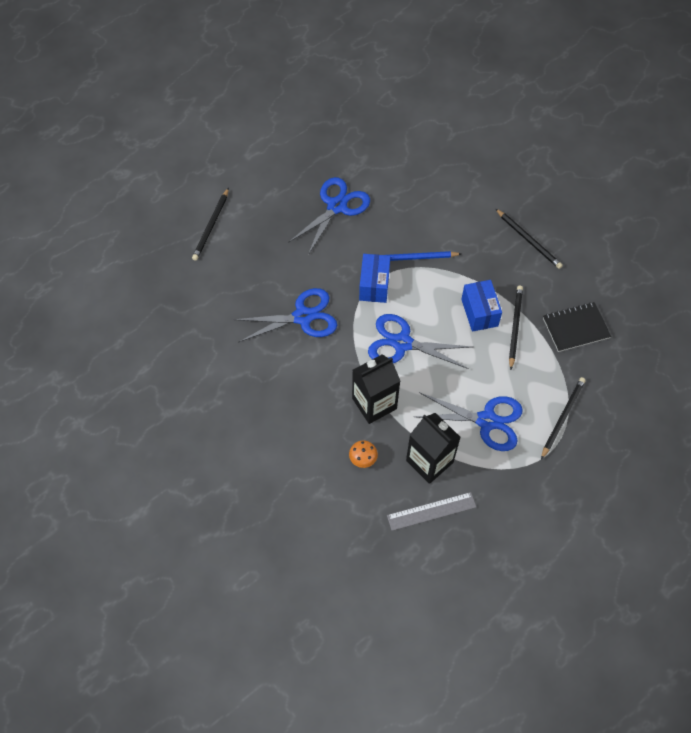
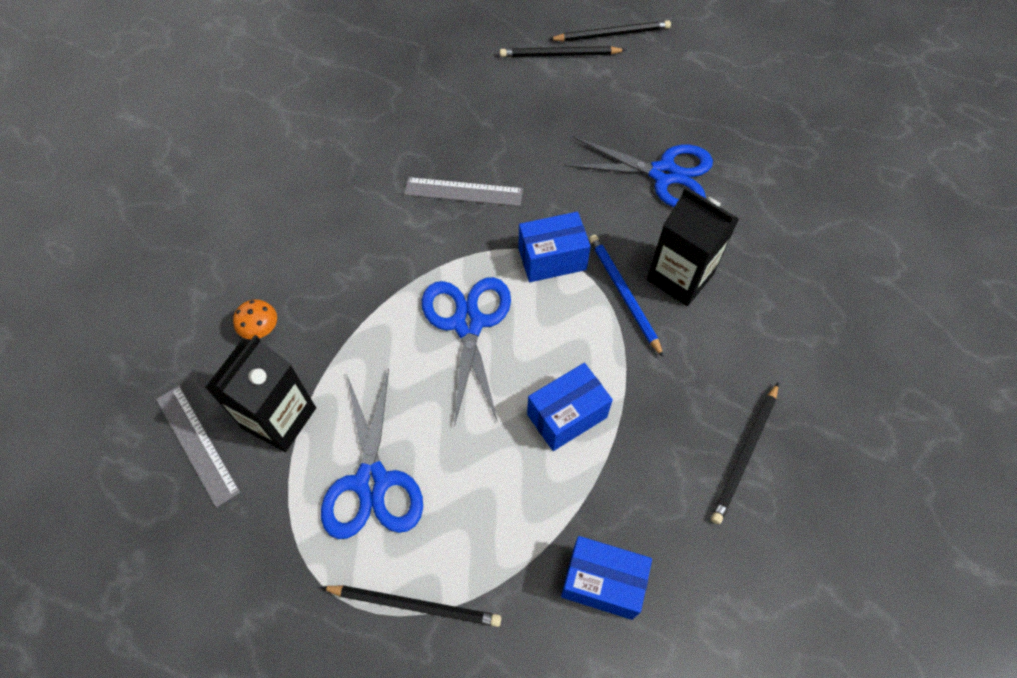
camera: 70 degrees right, 0 degrees up
blue scissors [233,288,337,343] -> grey ruler [404,177,523,206]
black carton [352,354,400,424] -> black carton moved to [647,187,739,306]
black pencil [509,286,523,370] -> black pencil moved to [549,20,671,42]
black notebook [543,302,611,352] -> blue box [561,536,652,620]

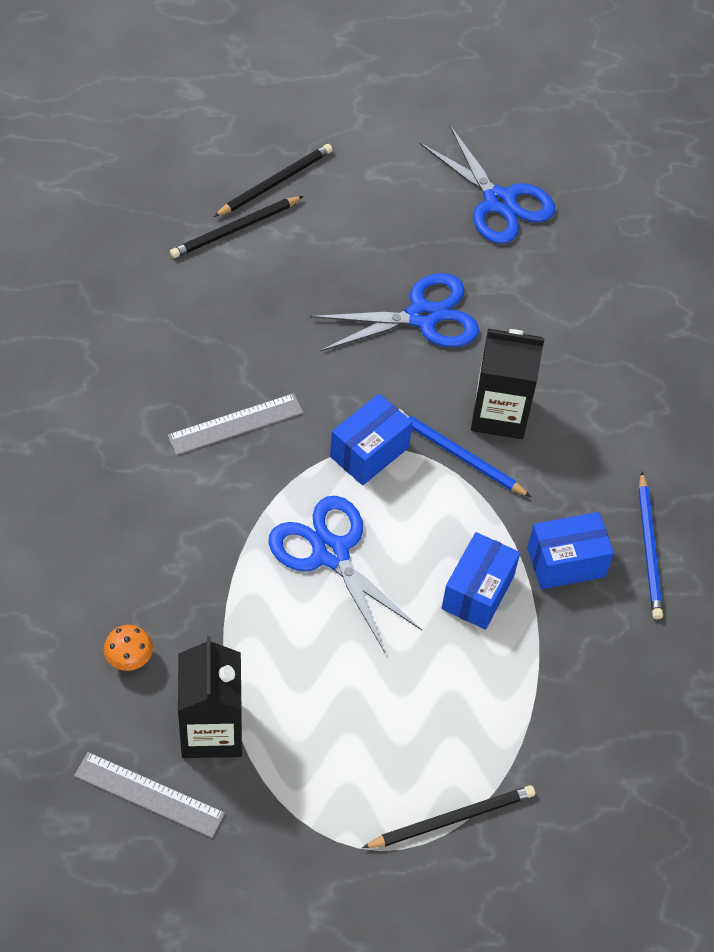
camera: 35 degrees left, 5 degrees down
blue scissors [321,369,423,539] -> blue scissors moved to [419,125,555,244]
blue box [561,536,652,620] -> blue box moved to [527,512,614,589]
black pencil [711,382,779,524] -> blue pencil [639,471,663,619]

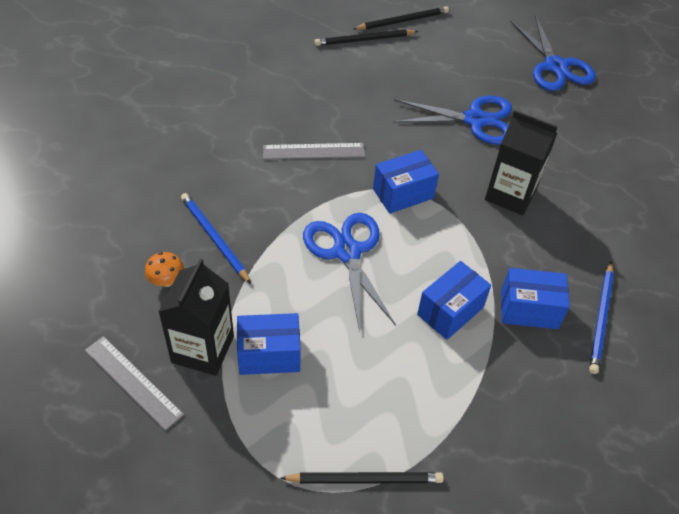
camera: 20 degrees right, 5 degrees down
blue pencil [399,409,531,497] -> blue pencil moved to [181,193,251,284]
none -> blue box [237,313,301,375]

